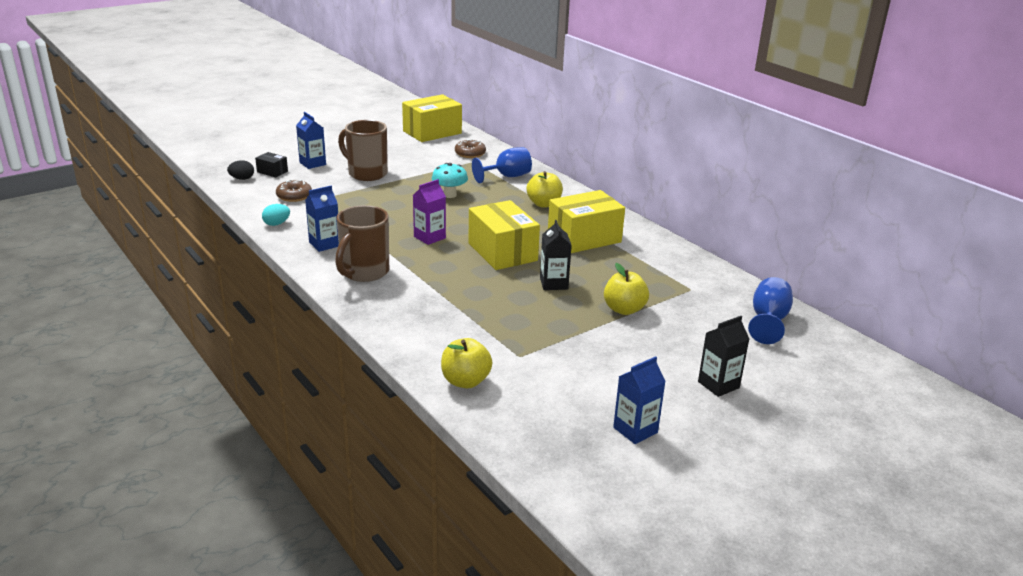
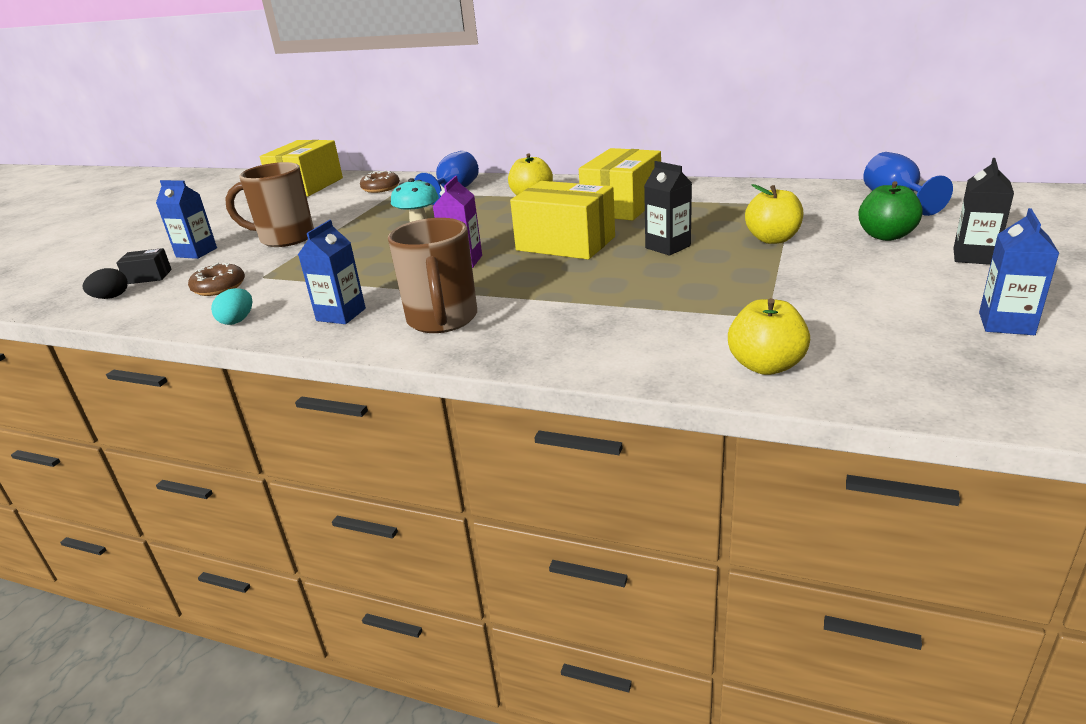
camera: 30 degrees left, 0 degrees up
none -> green apple [858,181,923,241]

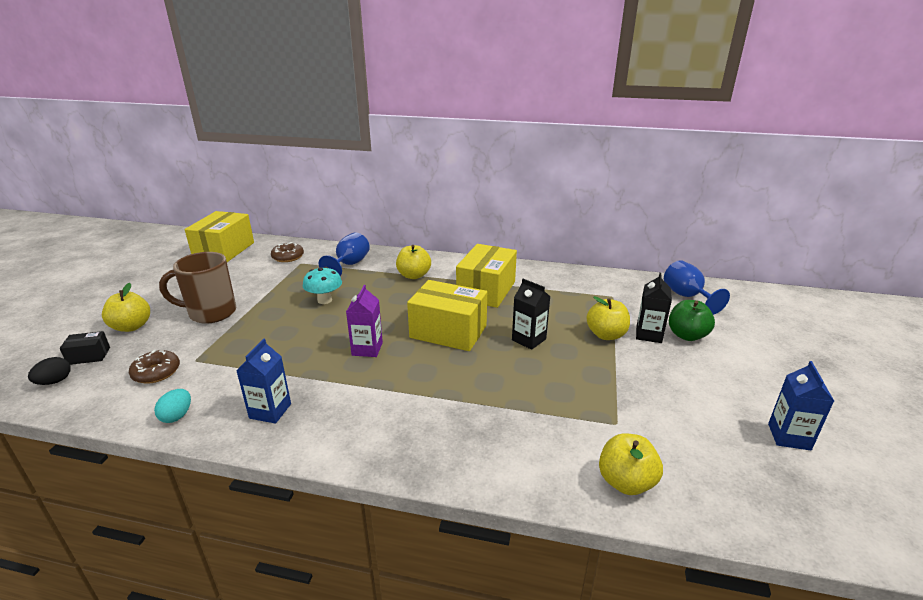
camera: 10 degrees left, 0 degrees up
blue carton [156,180,217,259] -> yellow apple [102,283,150,332]
brown mug [388,218,477,333] -> none
black carton [953,158,1014,265] -> black carton moved to [636,273,672,343]

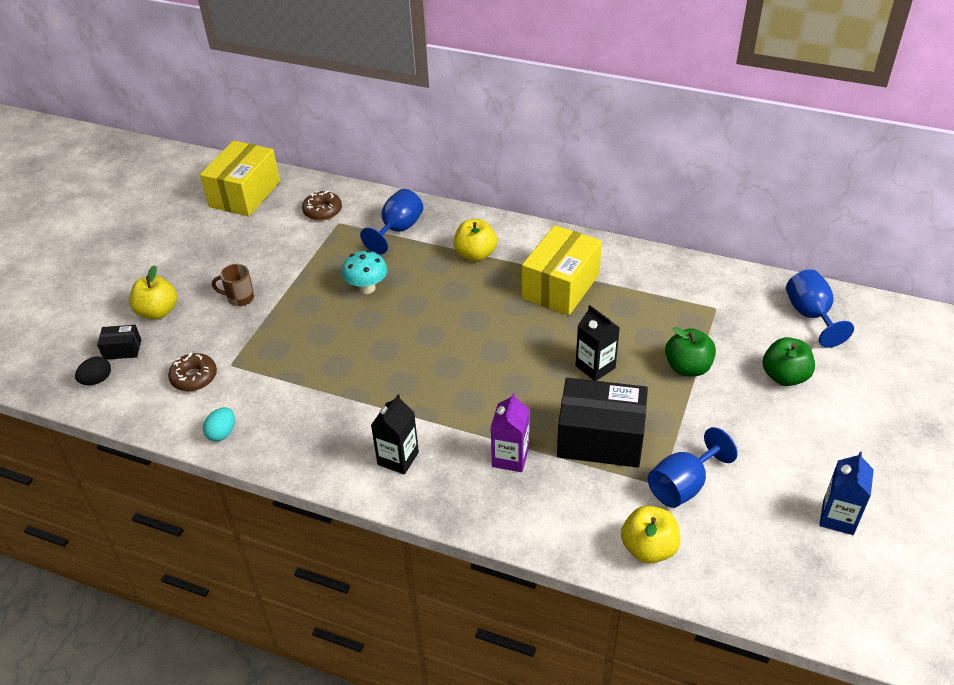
camera: 10 degrees right, 15 degrees up
brown mug [159,252,236,324] -> brown mug [212,264,254,306], size x0.52
blue carton [236,339,291,424] -> none
purple carton [346,285,383,357] -> purple carton moved to [491,393,529,472]
yellow box [407,280,487,351] -> none
yellow apple [586,296,630,340] -> green apple [665,327,716,376]
black carton [636,273,672,343] -> black carton moved to [371,394,419,475]
none -> black box [557,378,648,468]
none -> blue goblet [648,427,738,508]

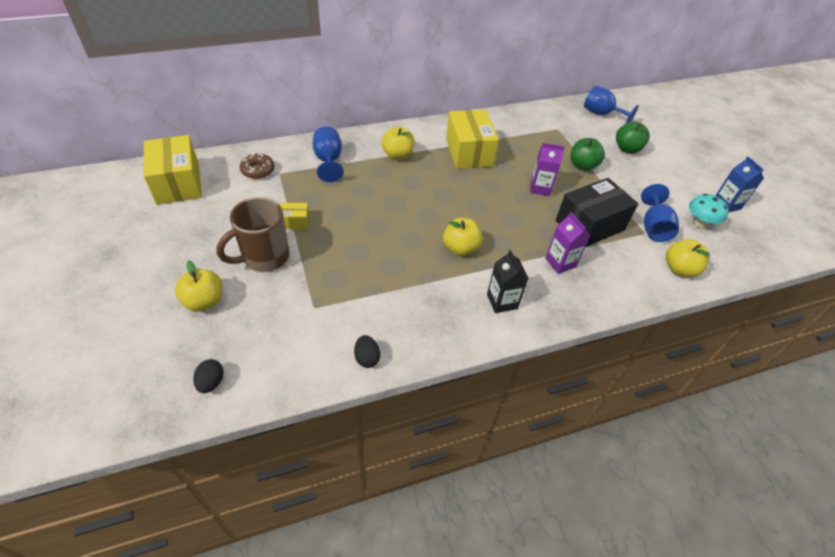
camera: 45 degrees left, 5 degrees up
black box [97,325,141,360] -> none
brown donut [168,353,217,391] -> none
turquoise egg [203,407,235,442] -> black egg [354,335,380,368]
brown mug [212,264,254,306] -> brown mug [216,197,290,272], size x1.91
turquoise mushroom [342,250,387,294] -> turquoise mushroom moved to [689,194,729,229]
black carton [575,305,620,381] -> purple carton [530,143,565,196]
none -> yellow box [280,203,309,230]
none -> yellow apple [443,218,483,256]

